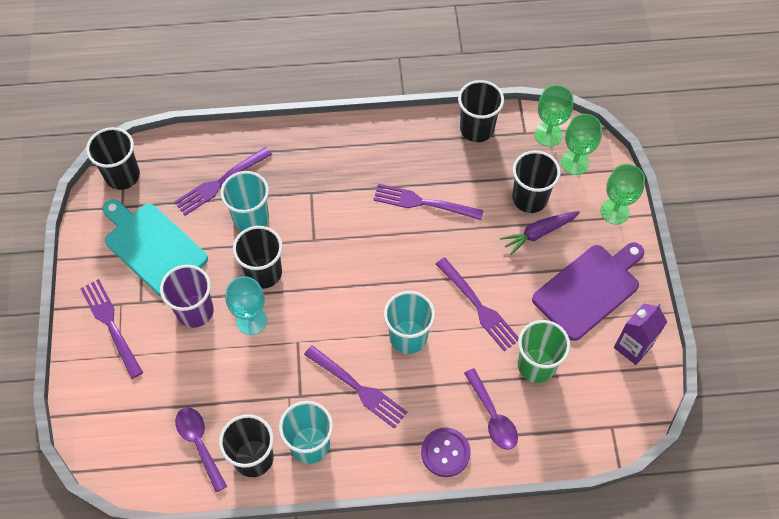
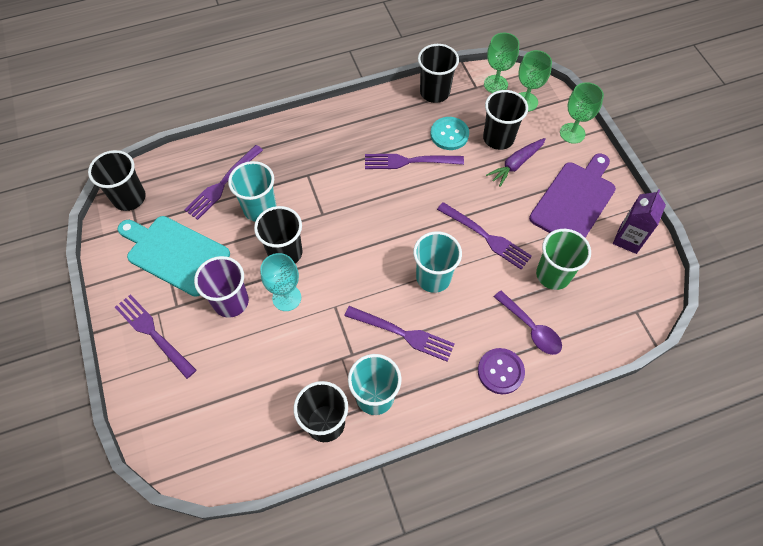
camera: 15 degrees left, 0 degrees up
purple spoon [175,407,227,492] -> none
none -> turquoise button [431,117,469,150]

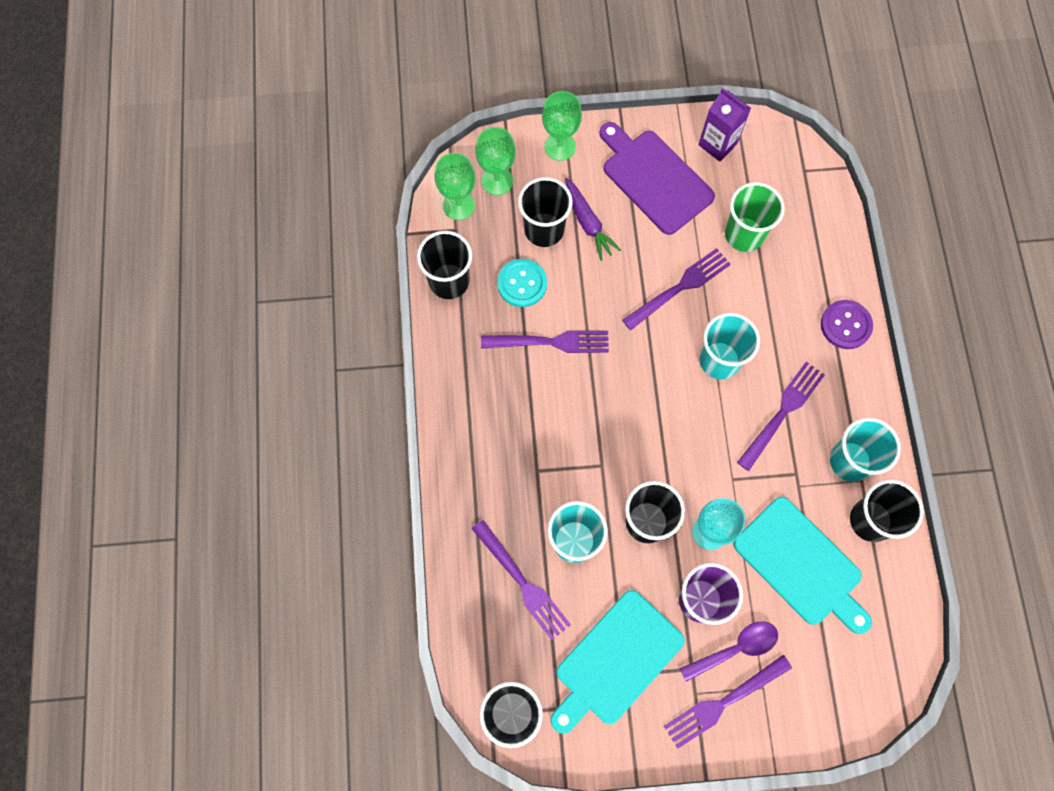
camera: 75 degrees left, 10 degrees up
purple fork [365,154,464,169] -> purple fork turned 105 degrees counterclockwise [481,331,609,353]
purple spoon [494,291,562,355] -> purple spoon moved to [680,621,778,682]
none -> turquoise cutting board [733,497,872,634]

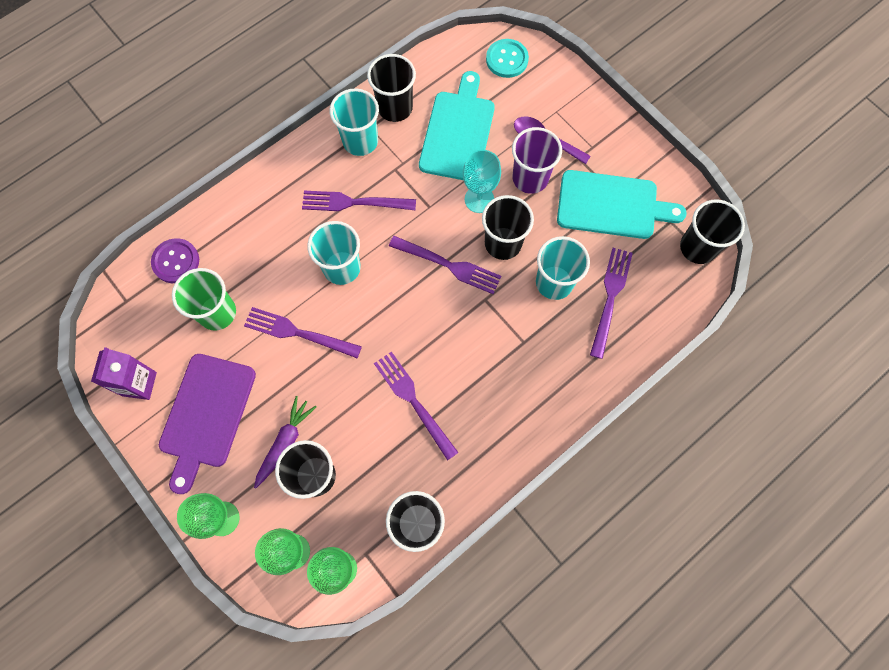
camera: 125 degrees left, 0 degrees up
turquoise button [497,259,547,307] -> turquoise button moved to [486,39,529,78]
purple fork [664,655,792,749] -> purple fork moved to [389,236,501,294]
purple button [821,300,873,349] -> purple button moved to [151,238,199,283]

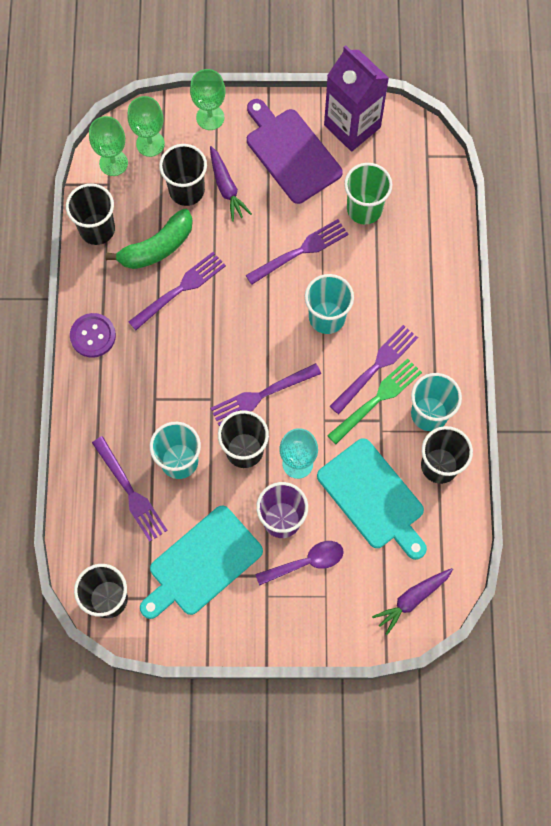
camera: 130 degrees right, 0 degrees up
purple carton [91,347,157,400] -> purple carton [324,45,389,152], size x1.59
purple button [151,238,199,283] -> purple button moved to [70,313,116,358]
purple fork [374,351,459,461] -> purple fork turned 45 degrees counterclockwise [128,252,226,330]
turquoise button [486,39,529,78] -> purple carrot [372,568,453,635]
none -> green banana [105,209,193,269]
none -> green fork [327,359,422,444]

